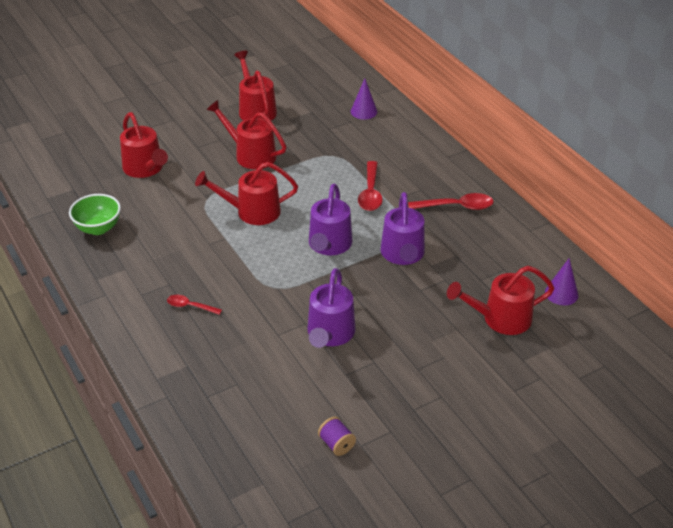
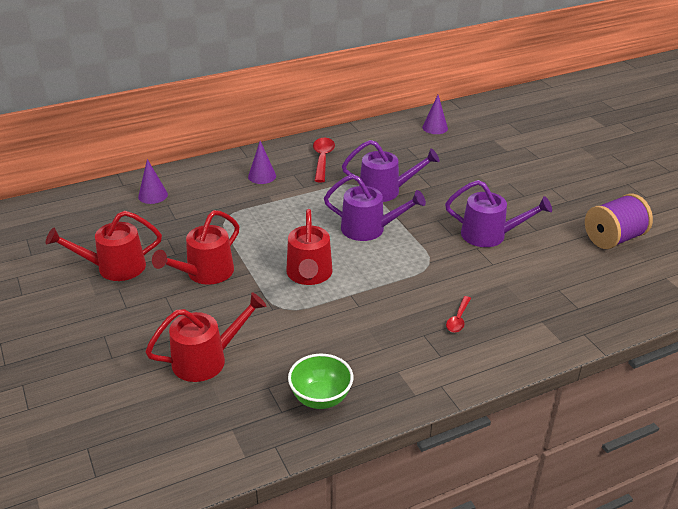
camera: 85 degrees left, 5 degrees down
purple spool [318,417,356,456] -> purple spool [585,194,653,249], size x2.01
red spoon [358,161,383,211] -> none
red watering can [447,266,554,335] -> none
none -> purple cone [248,141,276,184]

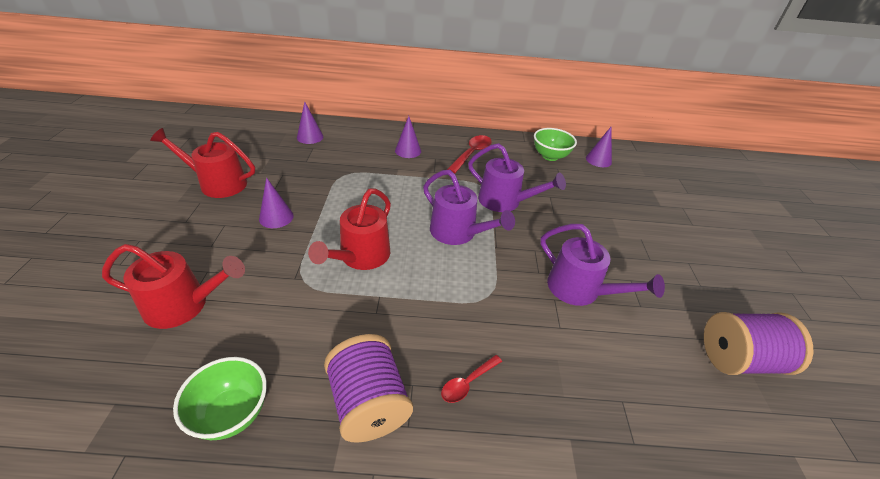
camera: 25 degrees right, 5 degrees up
red watering can [152,210,239,285] -> purple cone [259,178,294,228]
none -> purple spool [324,334,413,443]
none -> green bowl [534,128,577,161]

